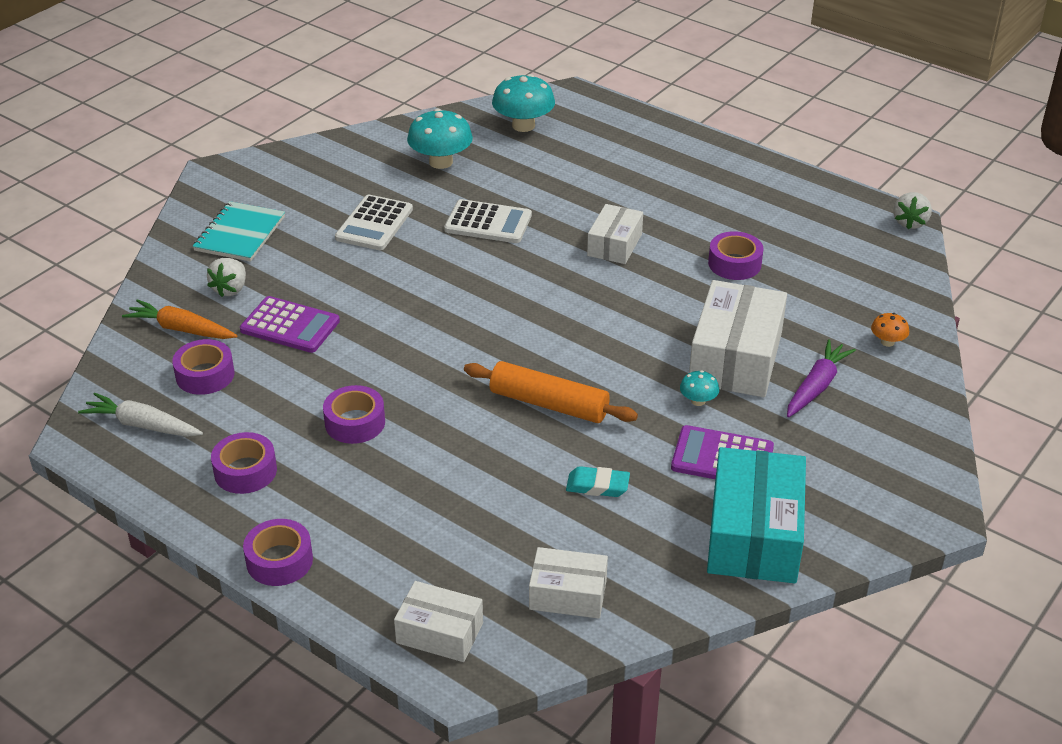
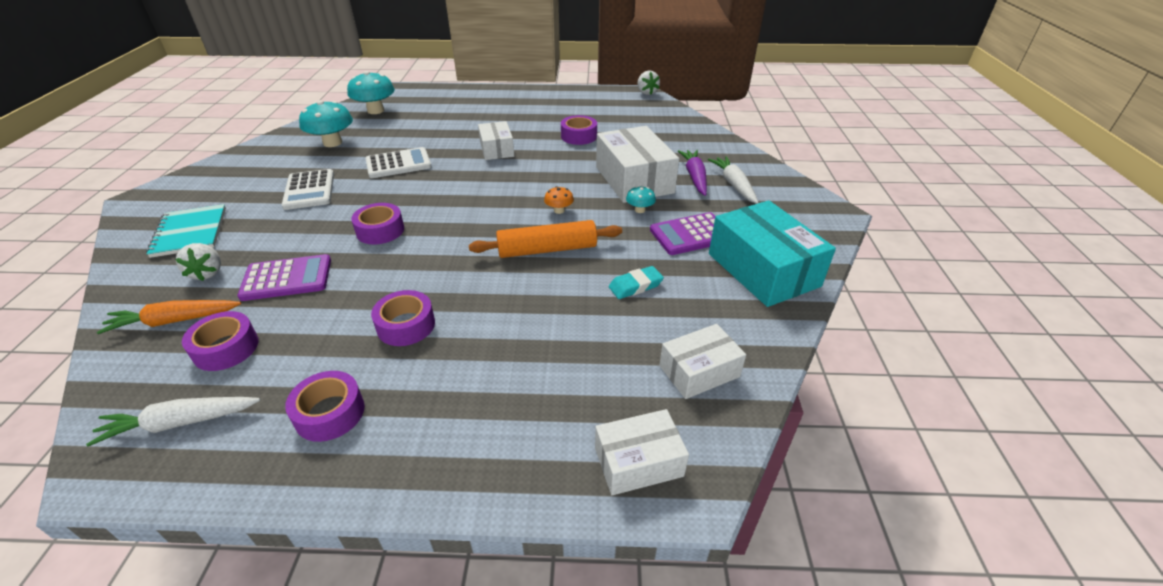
camera: 35 degrees left, 0 degrees up
purple tape [243,519,313,586] -> purple tape moved to [351,203,404,245]
orange mushroom [871,313,909,347] -> orange mushroom moved to [544,186,574,214]
none -> white carrot [708,156,758,204]

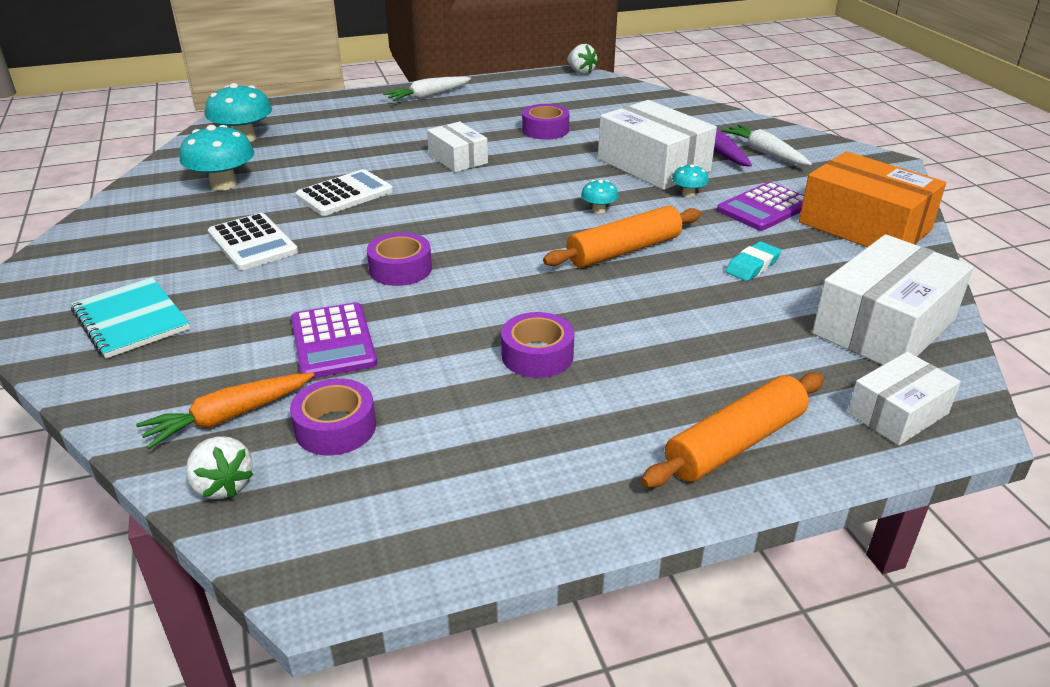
camera: 20 degrees left, 5 degrees down
white carrot [86,397,260,446] -> white carrot moved to [383,76,471,101]
white strawberry [175,243,221,281] -> white strawberry moved to [186,436,254,499]
purple calculator [237,254,331,301] -> purple calculator turned 105 degrees clockwise [291,302,377,379]
purple tape [285,371,365,442] -> none
orange mushroom [544,186,574,214] -> turquoise mushroom [581,180,618,213]
white box [659,324,746,399] -> white box [812,234,974,365], size x1.73
turquoise box [709,200,836,307] -> orange box [799,152,946,247]
none -> orange rolling pin [641,373,824,488]

